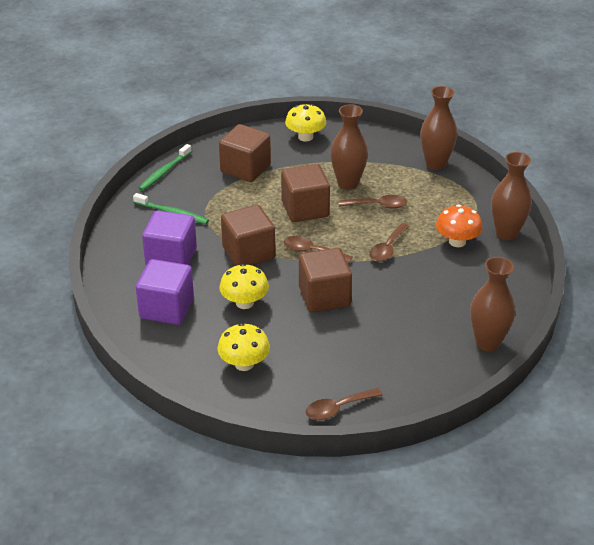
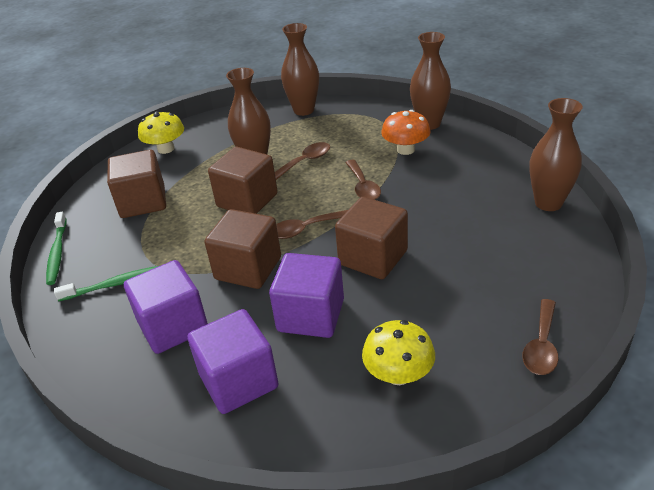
camera: 40 degrees left, 0 degrees up
yellow mushroom [219,264,269,309] -> purple cube [269,253,344,338]

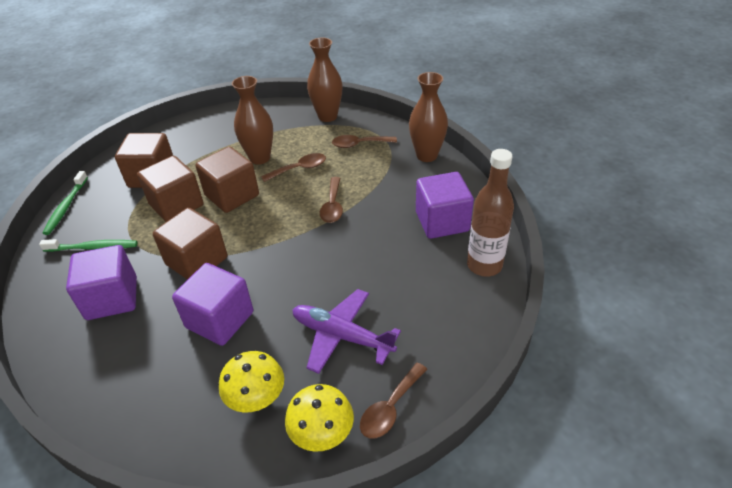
camera: 15 degrees right, 5 degrees up
yellow mushroom [138,111,184,154] -> yellow mushroom moved to [285,384,354,452]
purple cube [187,309,279,414] -> purple cube moved to [416,172,474,239]
brown spoon [276,210,348,239] -> brown spoon moved to [332,135,397,148]
brown cube [335,197,408,279] -> brown cube moved to [137,156,204,222]
orange mushroom [381,110,431,155] -> none
brown vase [529,98,583,211] -> brown bottle [467,149,514,277]
none -> purple plane [292,289,401,374]

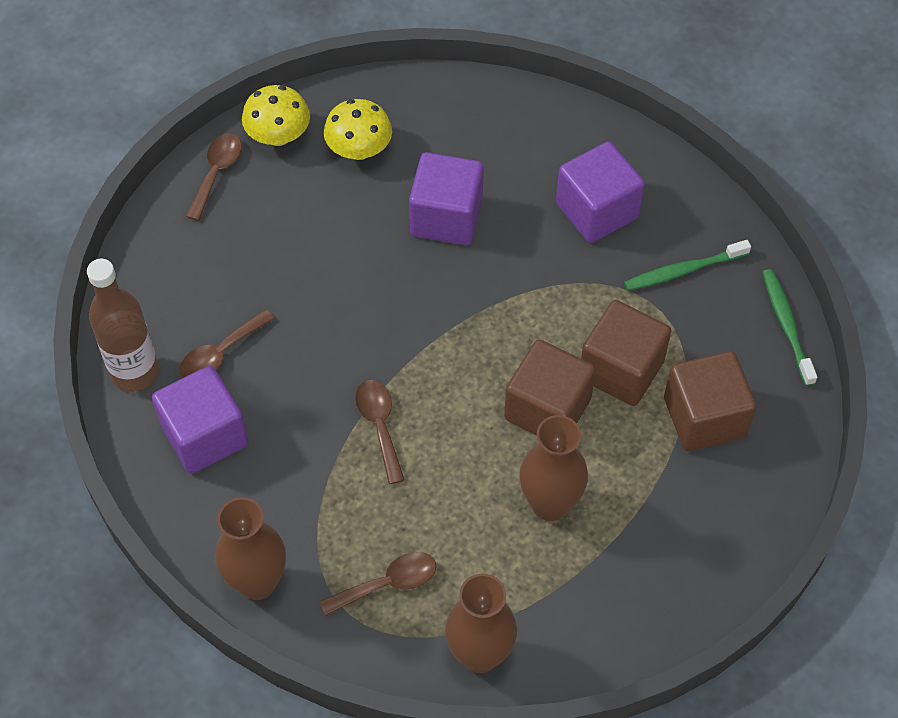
camera: 160 degrees right, 15 degrees up
brown cube [153,208,227,280] -> none
brown spoon [261,153,326,182] -> brown spoon moved to [179,309,275,378]
purple plane [292,289,401,374] -> none

